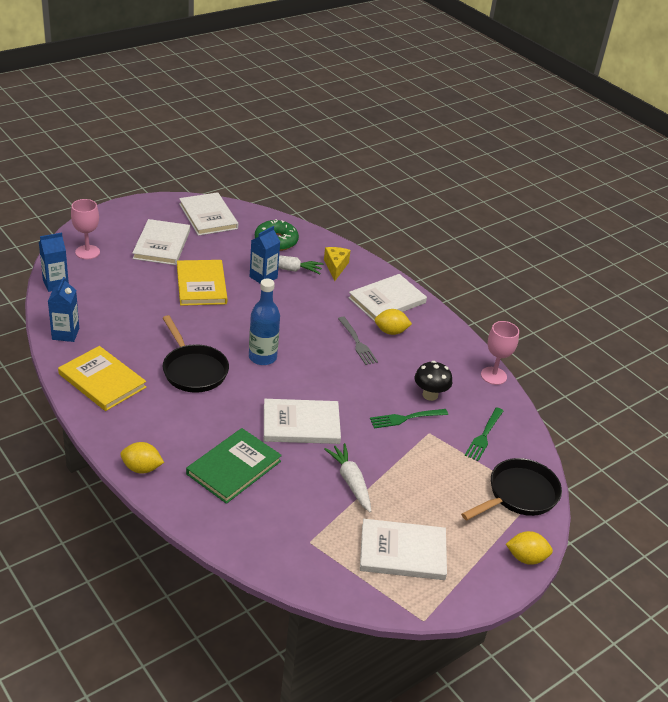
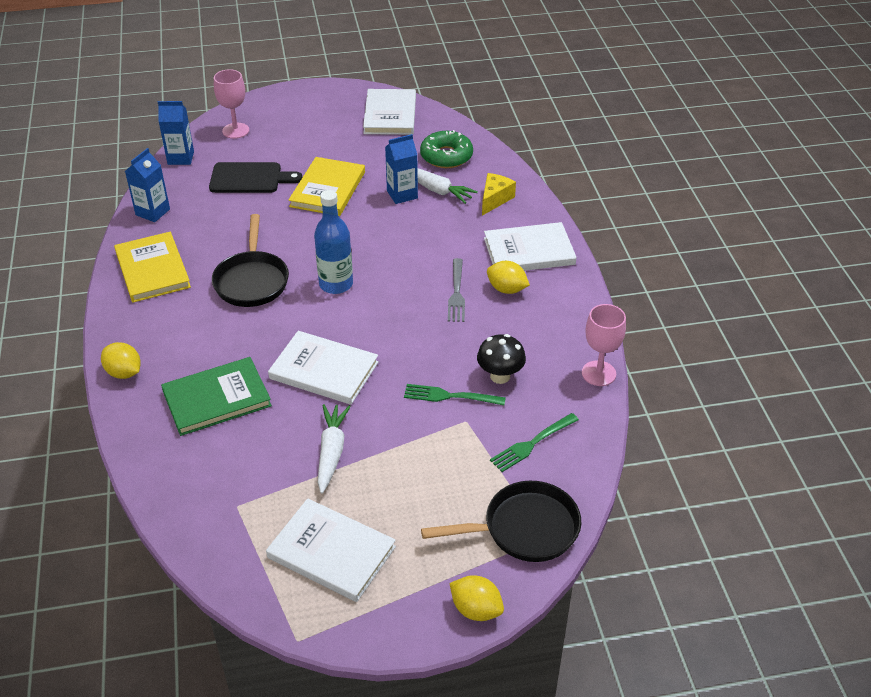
camera: 30 degrees right, 5 degrees up
white book [132,219,190,265] -> none
none -> black cutting board [209,162,302,193]

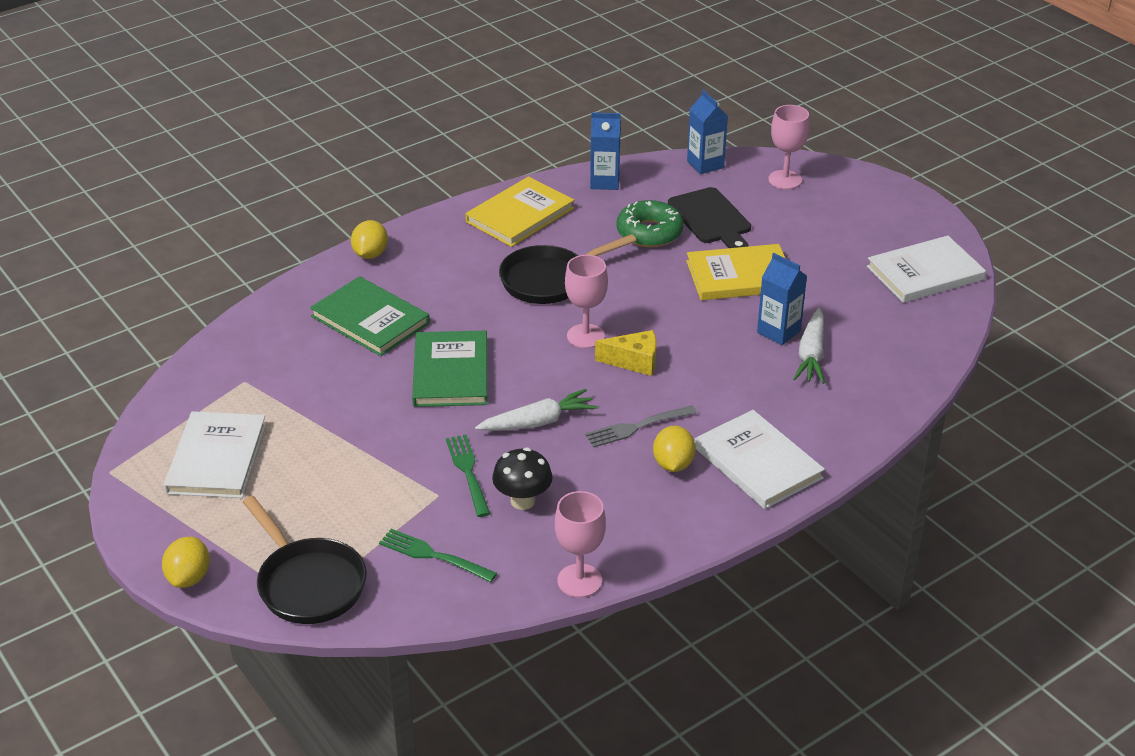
camera: 65 degrees right, 5 degrees down
white book [268,331,379,405] -> green book [412,331,487,407]
blue bottle [314,190,353,294] -> pink goblet [565,255,608,348]
white carrot [318,404,351,494] -> white carrot moved to [475,389,598,431]
green donut [420,130,473,168] -> green donut moved to [616,200,684,247]
yellow cheese [482,173,516,216] -> yellow cheese moved to [595,330,656,376]

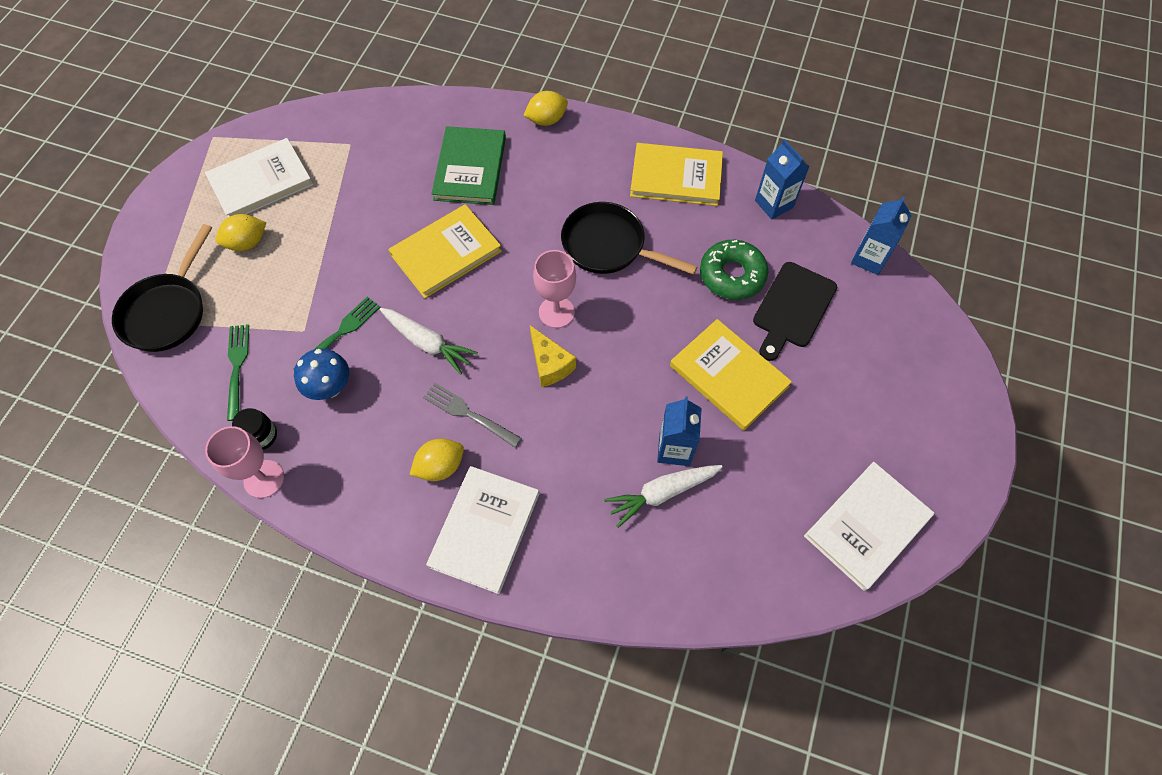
camera: 55 degrees right, 25 degrees up
yellow lemon [162,537,210,588] -> yellow lemon moved to [215,214,266,251]
green book [412,331,487,407] -> yellow book [388,204,502,298]
black mushroom [492,448,553,510] -> blue mushroom [294,348,349,400]
pink goblet [768,105,810,189] -> none
white book [867,236,986,303] -> white book turned 75 degrees counterclockwise [804,462,934,591]
none -> black jar [232,408,277,450]

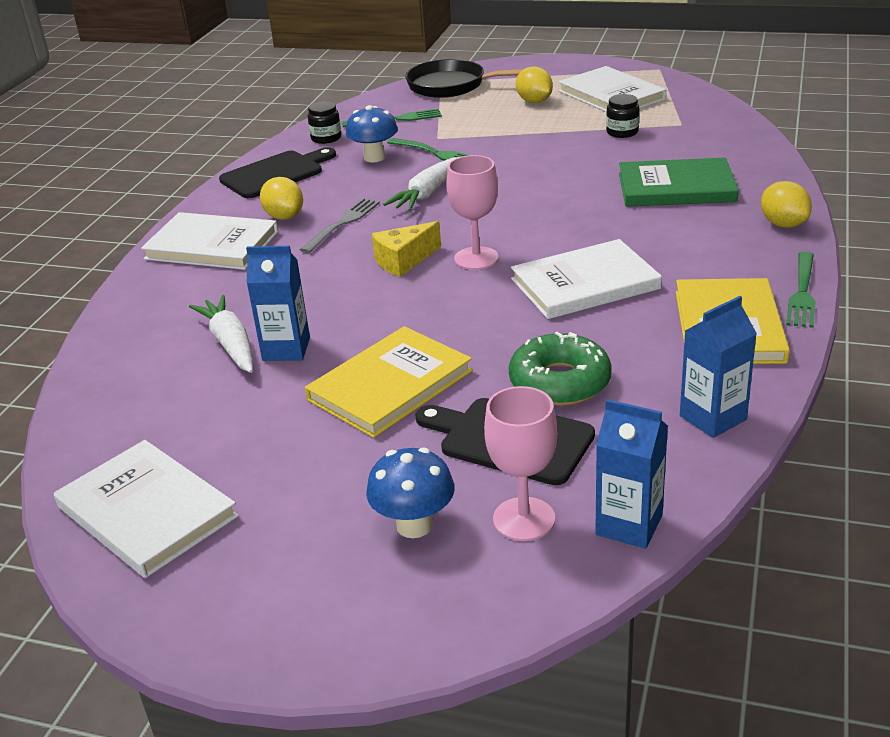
camera: 90 degrees right, 30 degrees down
pink goblet [205,426,284,498] -> pink goblet moved to [484,386,558,541]
yellow book [388,204,502,298] -> none
black pan [561,202,698,275] -> white book [511,239,662,319]
none -> black cutting board [219,147,336,198]
none -> blue mushroom [366,447,455,538]
none -> black jar [606,94,640,138]
none -> green fork [786,251,816,328]

